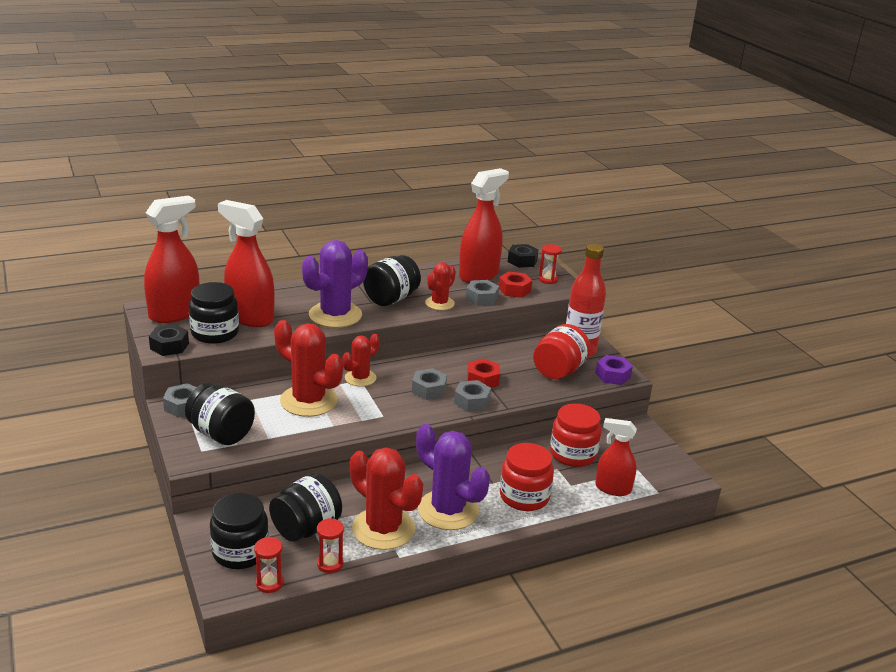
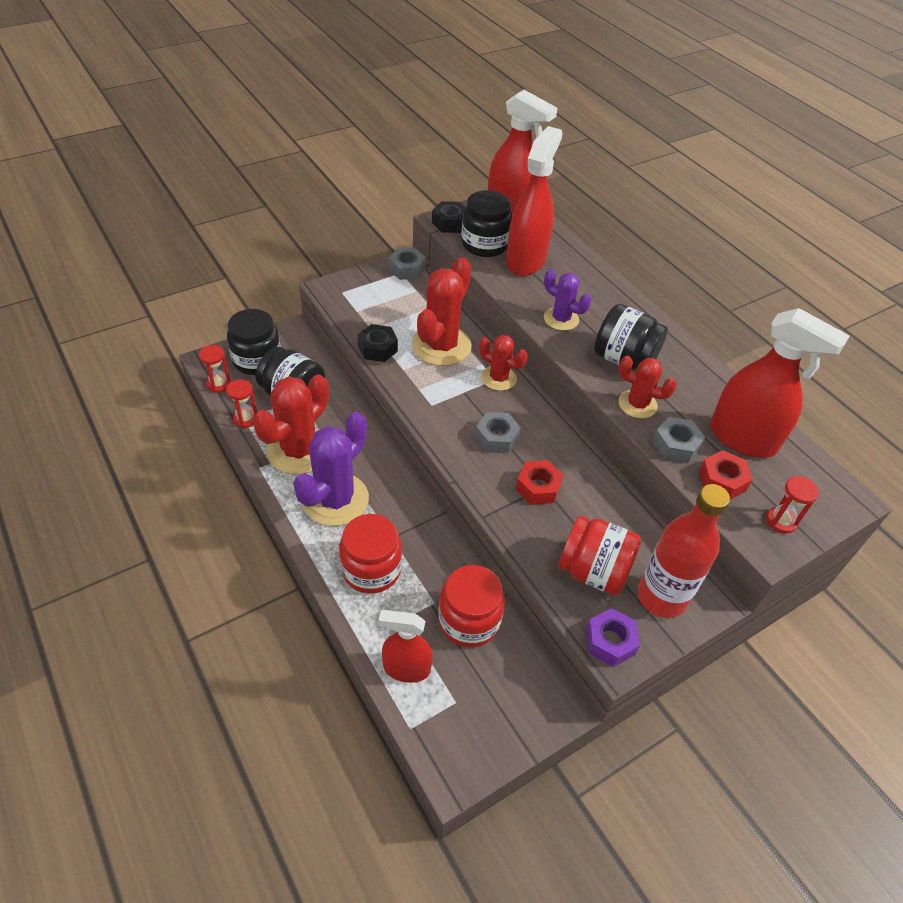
camera: 80 degrees right, 20 degrees up
black jar [185,383,255,445] -> none
purple cactus [302,240,368,328] -> purple cactus [544,269,591,331], size x0.58
grey nut [454,380,491,412] -> none
black nut [508,244,539,268] -> black nut moved to [358,324,398,362]
red spray bottle [595,418,637,496] -> red spray bottle turned 90 degrees counterclockwise [378,610,433,683]

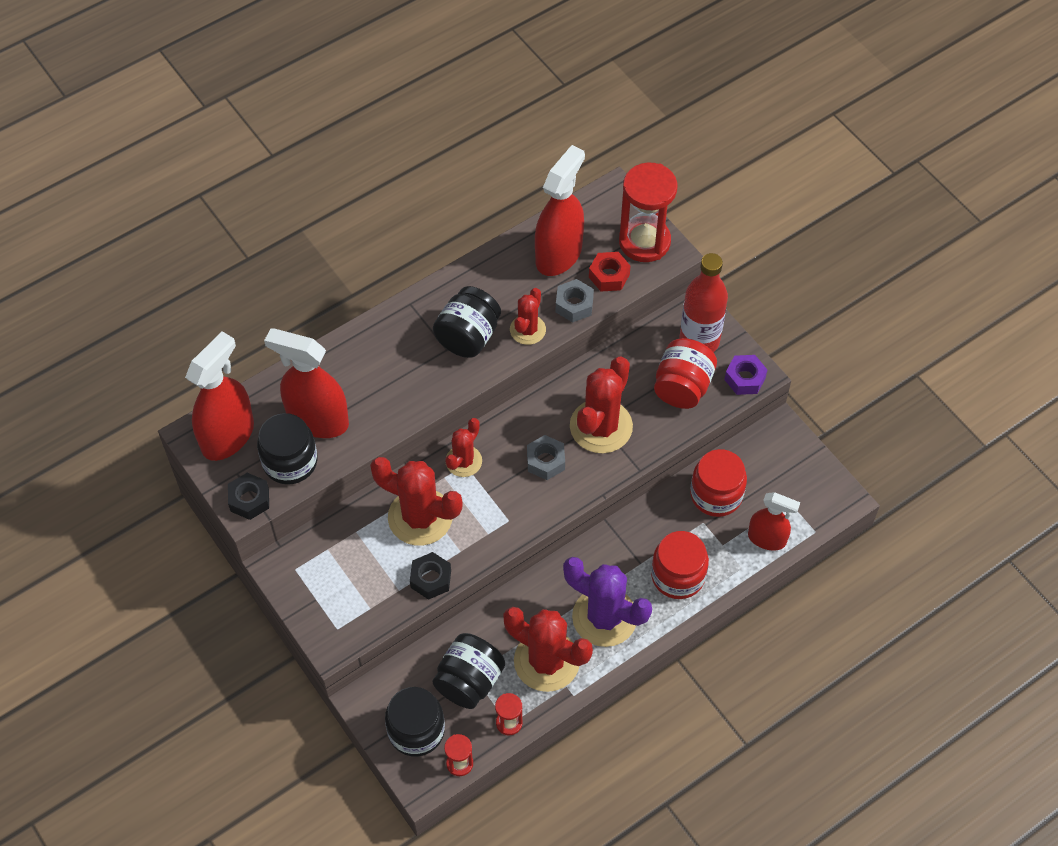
camera: 90 degrees left, 10 degrees up
red spray bottle [378,610,433,683] -> red spray bottle turned 75 degrees counterclockwise [748,492,800,551]
grey nut [389,248,426,280] -> none
red nut [516,460,564,505] -> red cactus [570,357,633,453]
purple cactus [544,269,591,331] -> none
red hourglass [766,476,819,534] -> red hourglass [619,163,677,262], size x2.15

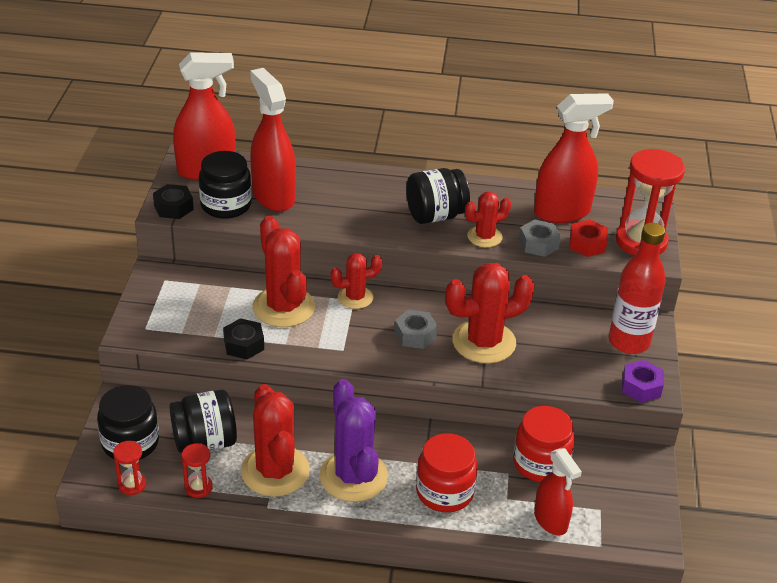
camera: 40 degrees right, 20 degrees down
red jar [654,338,717,409] -> none

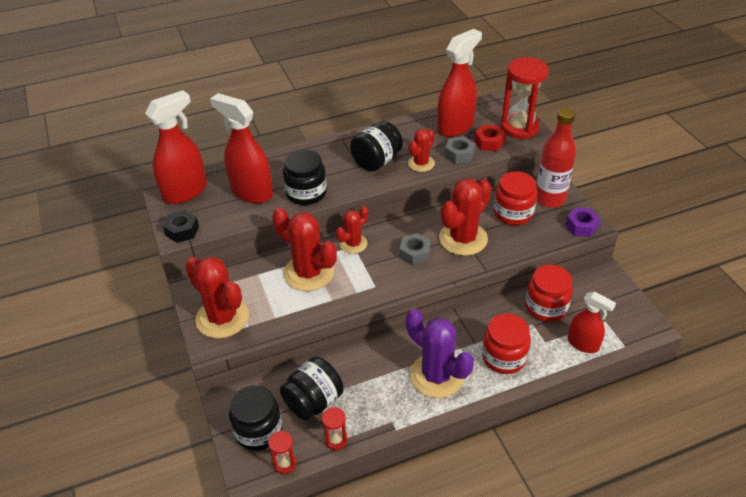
camera: 25 degrees left, 5 degrees up
black jar [199,151,252,219] -> black jar moved to [283,150,327,205]
black nut [223,318,264,359] -> none
red cactus [241,384,310,497] -> red cactus moved to [185,256,249,338]
none -> red jar [494,171,537,225]

